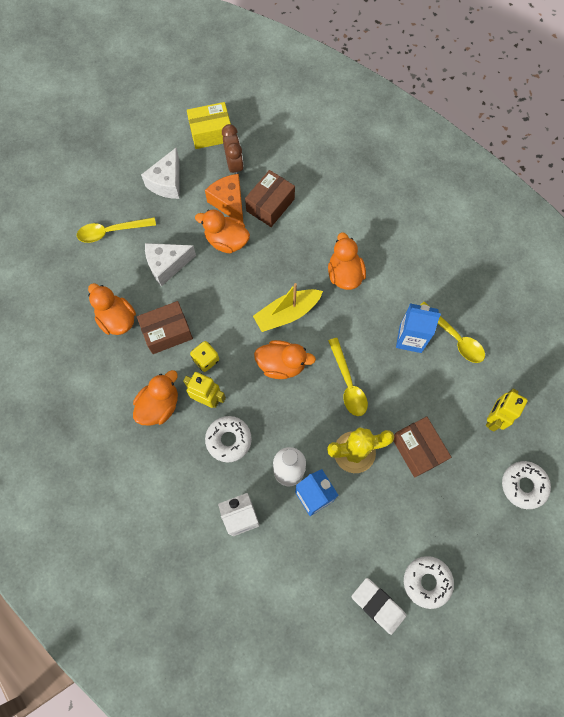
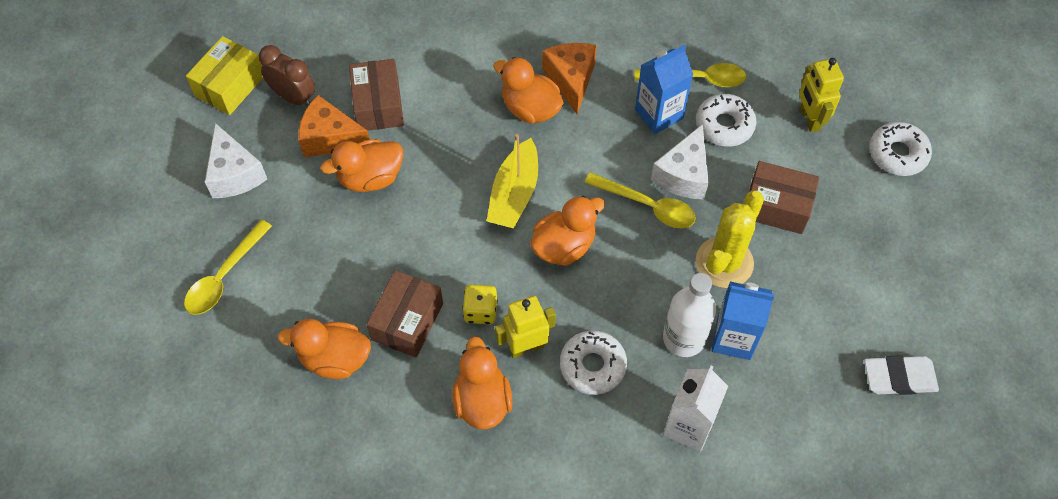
camera: 45 degrees left, 10 degrees down
white cheese [145,243,196,286] -> white cheese moved to [651,124,709,199]
white donut [404,556,454,609] -> white donut moved to [696,94,757,147]
none -> orange cheese [542,43,597,114]

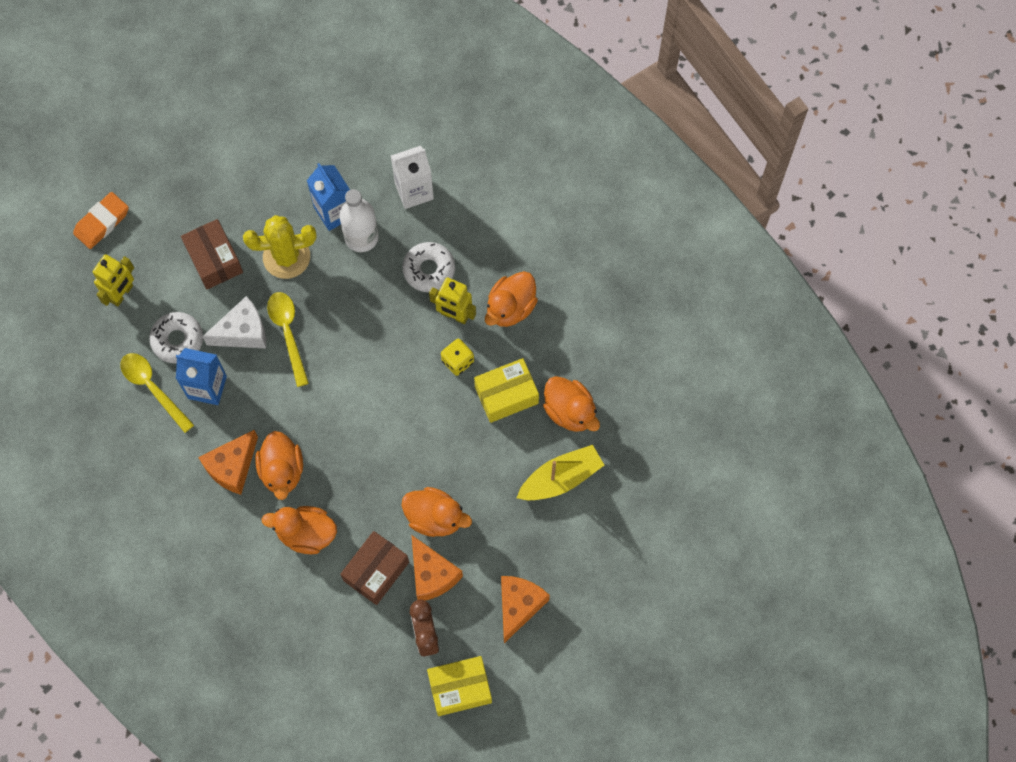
camera: 135 degrees left, 10 degrees up
yellow spoon [184,220,272,315] -> none
white cheese [205,123,267,198] -> orange cheese [501,576,550,643]
brown box [366,270,443,358] -> yellow box [474,358,539,423]
yellow boat [487,134,538,228] -> yellow boat moved to [517,445,604,500]
orange duck [530,195,605,266] -> orange duck moved to [262,506,337,554]
white eraser [864,355,939,395] -> none
white donut [869,122,932,176] -> orange eraser [73,192,129,249]

